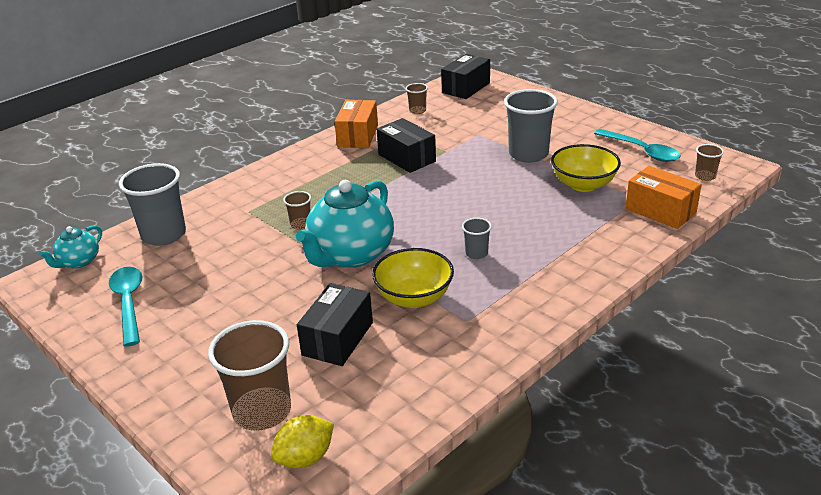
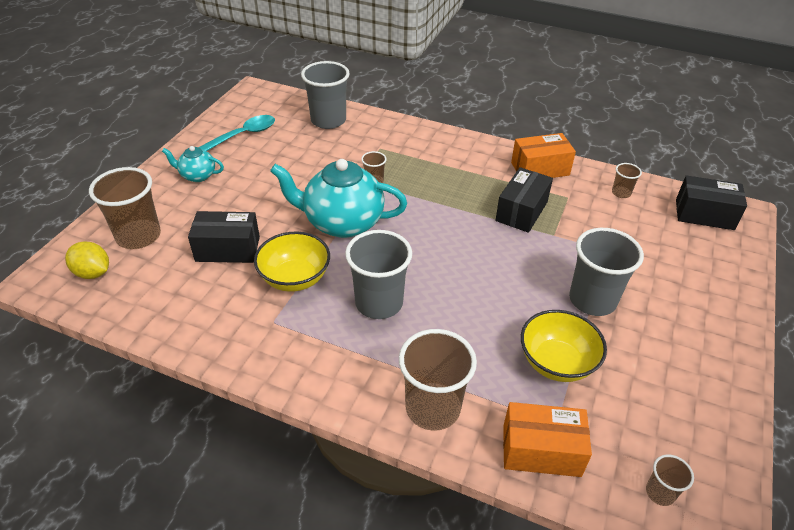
camera: 65 degrees right, 10 degrees up
turquoise teapot [39,225,102,269] -> turquoise teapot moved to [162,146,224,182]
grey cup [462,218,492,259] -> grey cup [345,230,412,319], size x2.09
turquoise spoon [594,129,681,162] -> none
orange box [625,166,702,229] -> orange box turned 75 degrees clockwise [503,402,592,477]
none -> brown cup [399,329,477,431]

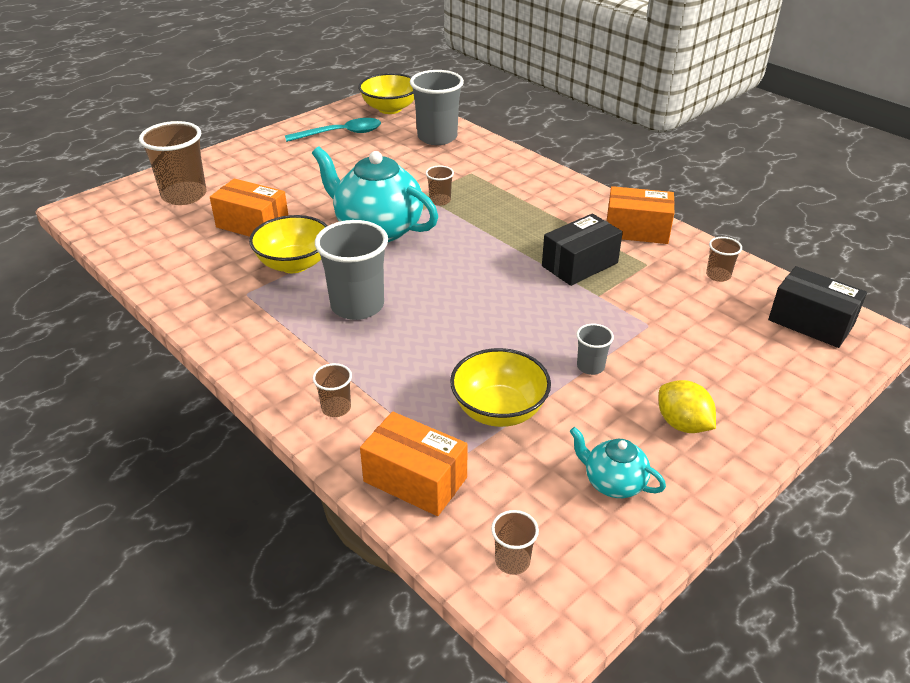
camera: 25 degrees right, 5 degrees down
yellow lemon [65,241,109,279] -> yellow lemon moved to [659,380,716,433]
turquoise teapot [162,146,224,182] -> turquoise teapot moved to [570,427,666,498]
black box [188,211,260,263] -> orange box [210,178,288,237]
brown cup [399,329,477,431] -> brown cup [313,363,352,417], size x0.48
grey cup [569,228,644,316] -> grey cup [576,324,614,375], size x0.48
none -> yellow bowl [358,73,414,114]

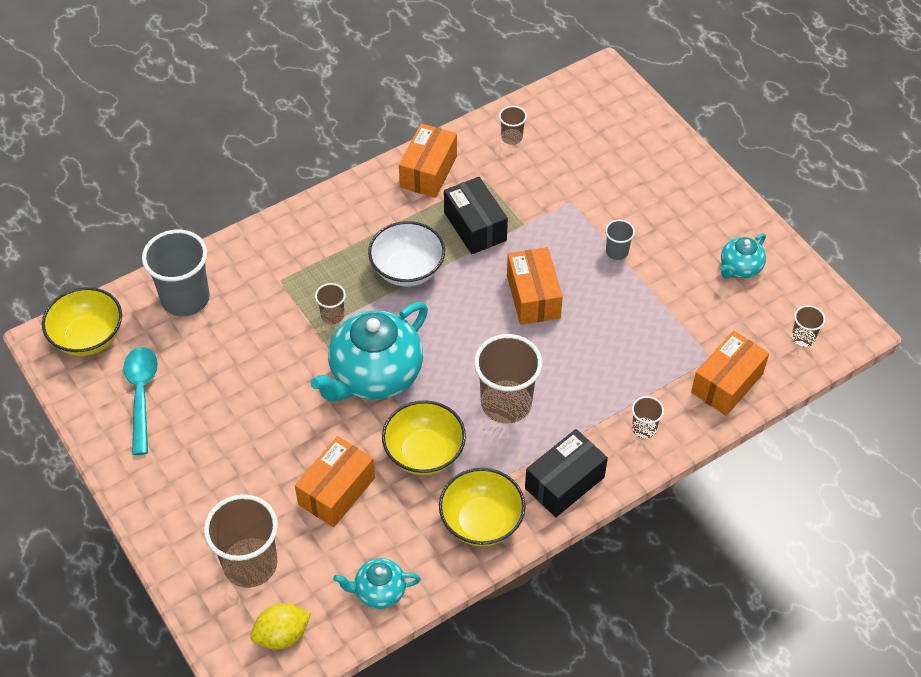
camera: 80 degrees left, 15 degrees up
grey cup [315,220,388,320] -> brown cup [474,334,542,424]
yellow bowl [450,348,551,427] -> yellow bowl moved to [439,468,525,546]
yellow lemon [659,380,716,433] -> yellow lemon moved to [250,603,311,650]
black box [768,266,867,348] -> black box moved to [525,429,608,517]
none -> turquoise teapot [333,558,421,609]
none -> white bowl [368,221,445,287]
none -> orange box [507,247,563,325]

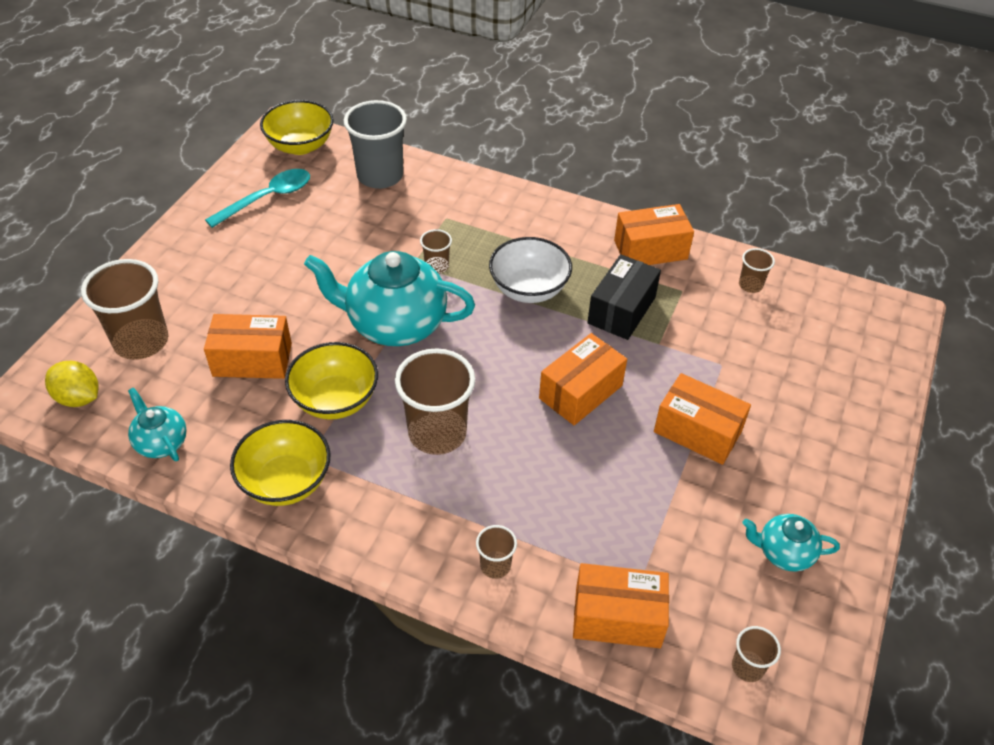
camera: 55 degrees right, 5 degrees down
black box [525,429,608,517] -> none
grey cup [605,220,635,260] -> orange box [654,373,751,465]

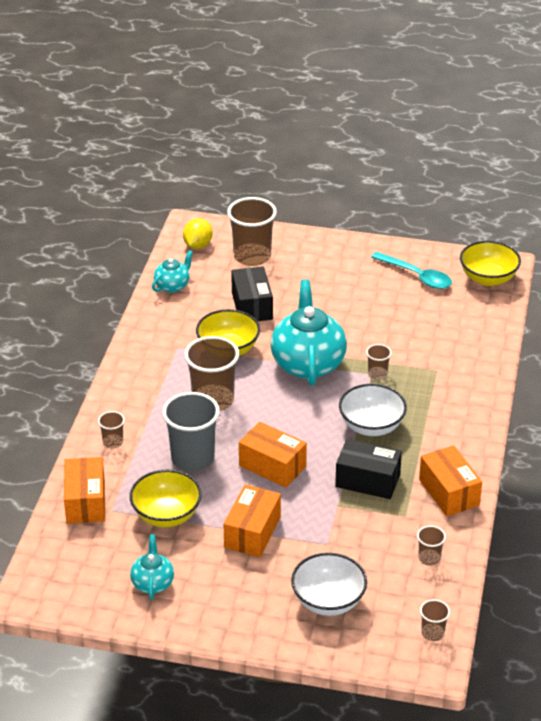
camera: 80 degrees right, 10 degrees down
orange box [204,314,292,379] -> black box [231,266,273,321]
yellow bowl [230,420,331,506] -> yellow bowl moved to [130,470,202,527]
grey cup [344,100,407,189] -> grey cup moved to [162,392,220,471]
brown cup [732,626,781,682] -> brown cup moved to [420,599,450,641]
none -> white bowl [291,553,367,616]

